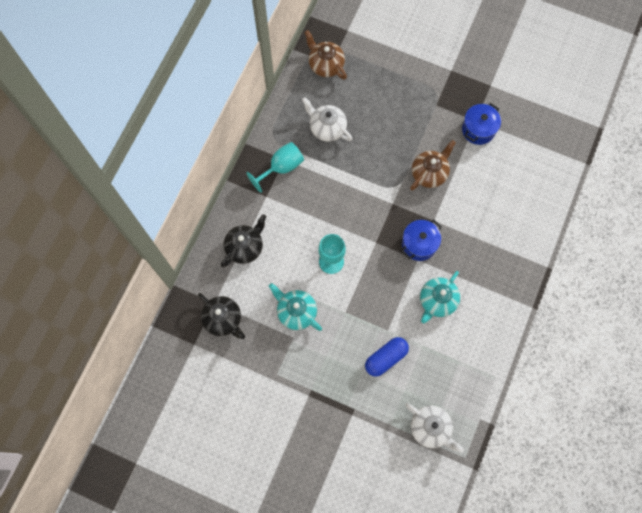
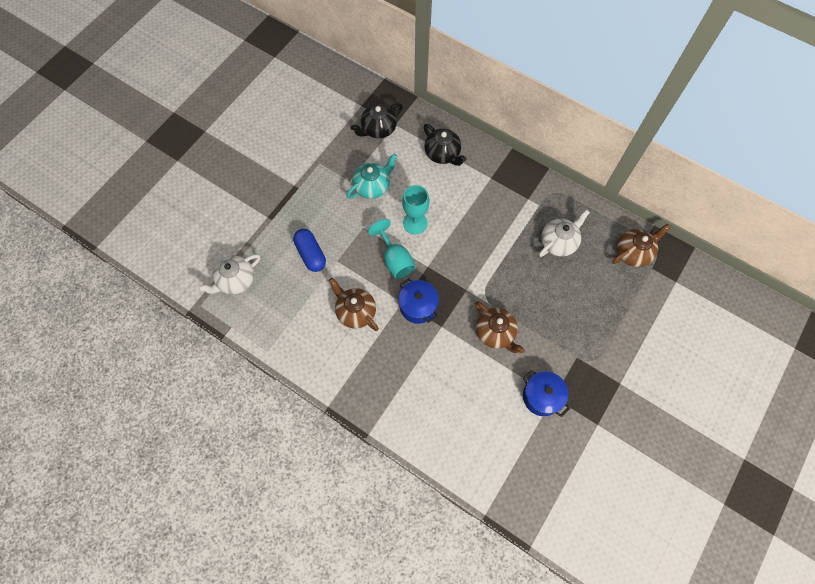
camera: 100 degrees right, 5 degrees down
turquoise goblet [246,142,304,193] -> turquoise goblet moved to [368,219,416,279]
turquoise teapot [420,271,460,323] -> brown teapot [329,278,379,331]

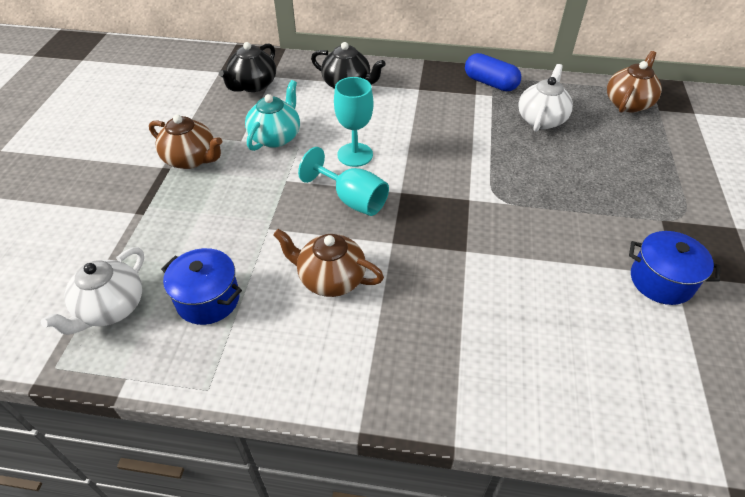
camera: 25 degrees left, 20 degrees down
blue capsule [293,229,326,272] -> blue capsule moved to [465,53,521,91]
blue pot [398,278,439,324] -> blue pot moved to [161,248,242,325]
brown teapot [475,301,525,353] -> brown teapot moved to [149,115,222,169]

